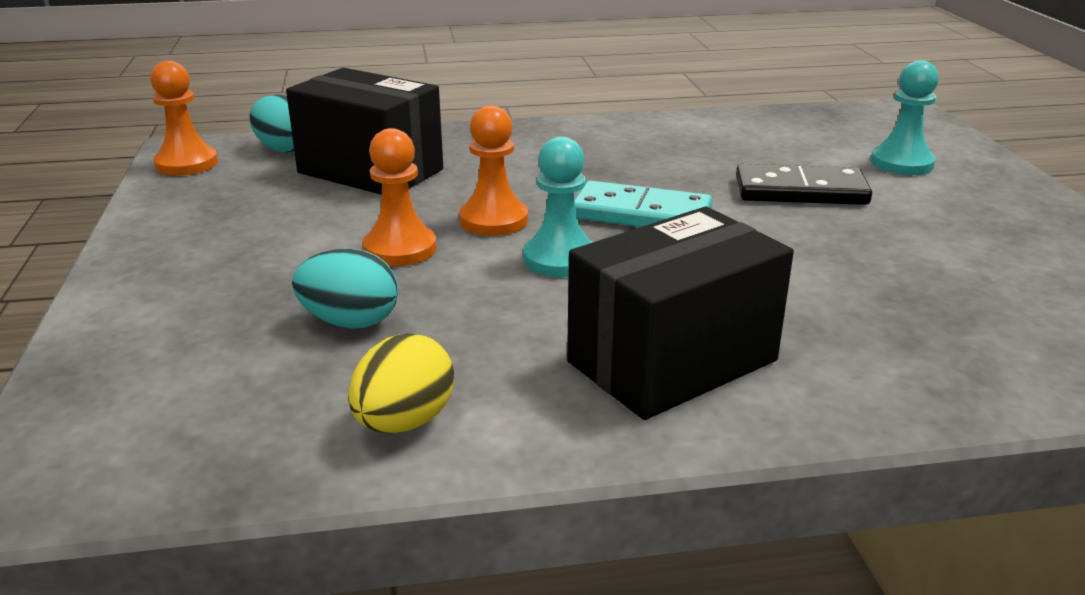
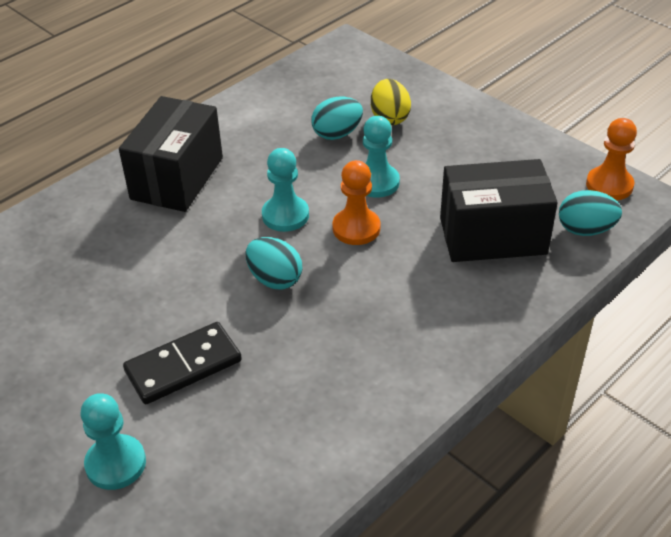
camera: 145 degrees right, 15 degrees up
yellow egg [348,333,454,433] -> yellow egg moved to [371,79,411,125]
orange pawn [363,128,437,266] -> turquoise pawn [363,116,400,198]
turquoise domino [575,181,713,227] -> turquoise egg [245,237,302,290]

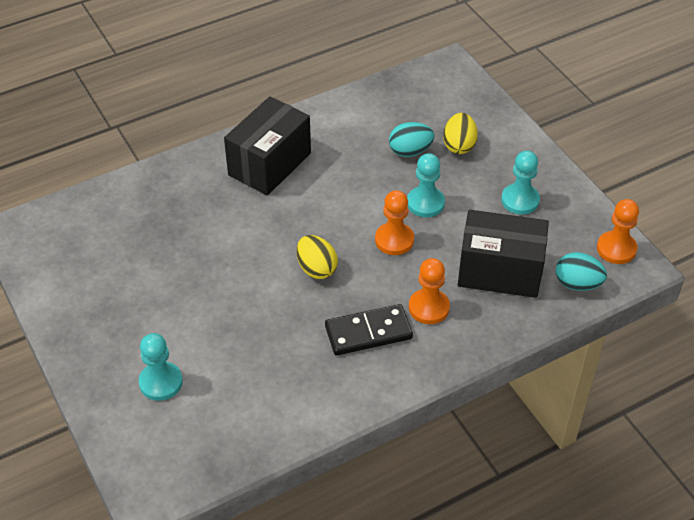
camera: 15 degrees right, 5 degrees up
black domino [123,322,242,404] -> black domino moved to [325,304,413,355]
turquoise egg [245,237,302,290] -> yellow egg [297,235,338,279]
turquoise pawn [262,148,309,232] -> turquoise pawn moved to [501,151,540,215]
none -> orange pawn [409,258,450,324]

